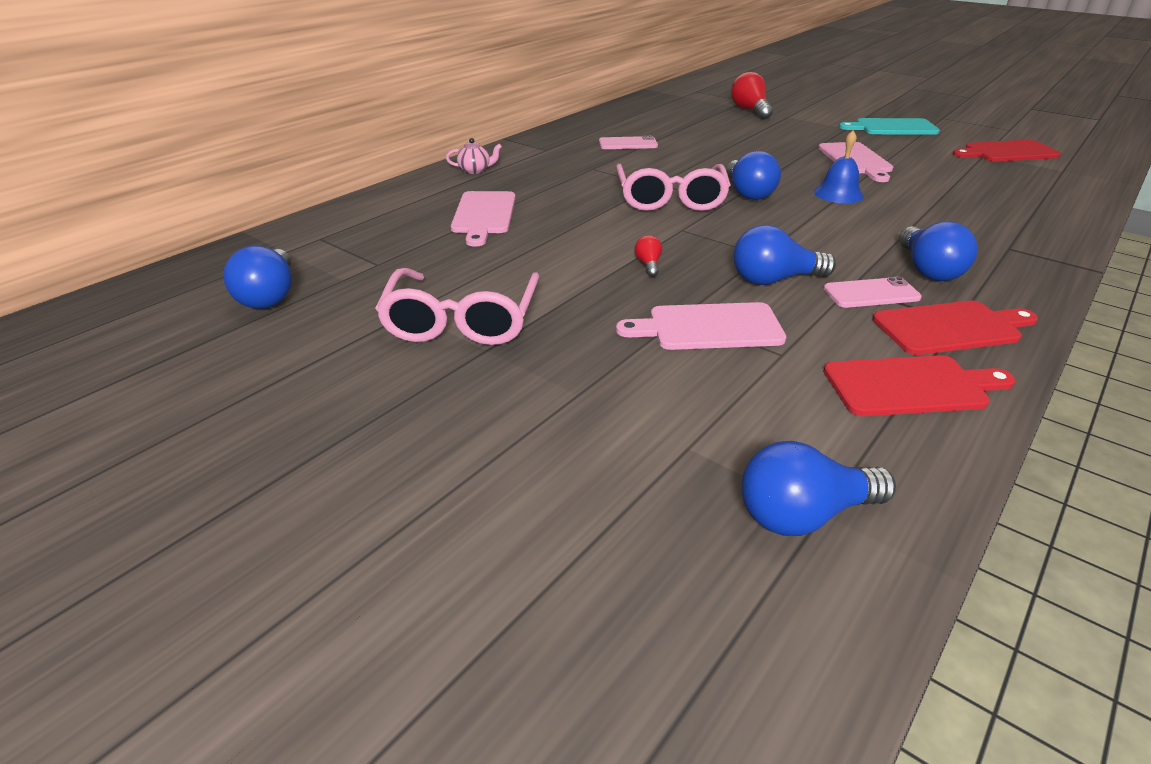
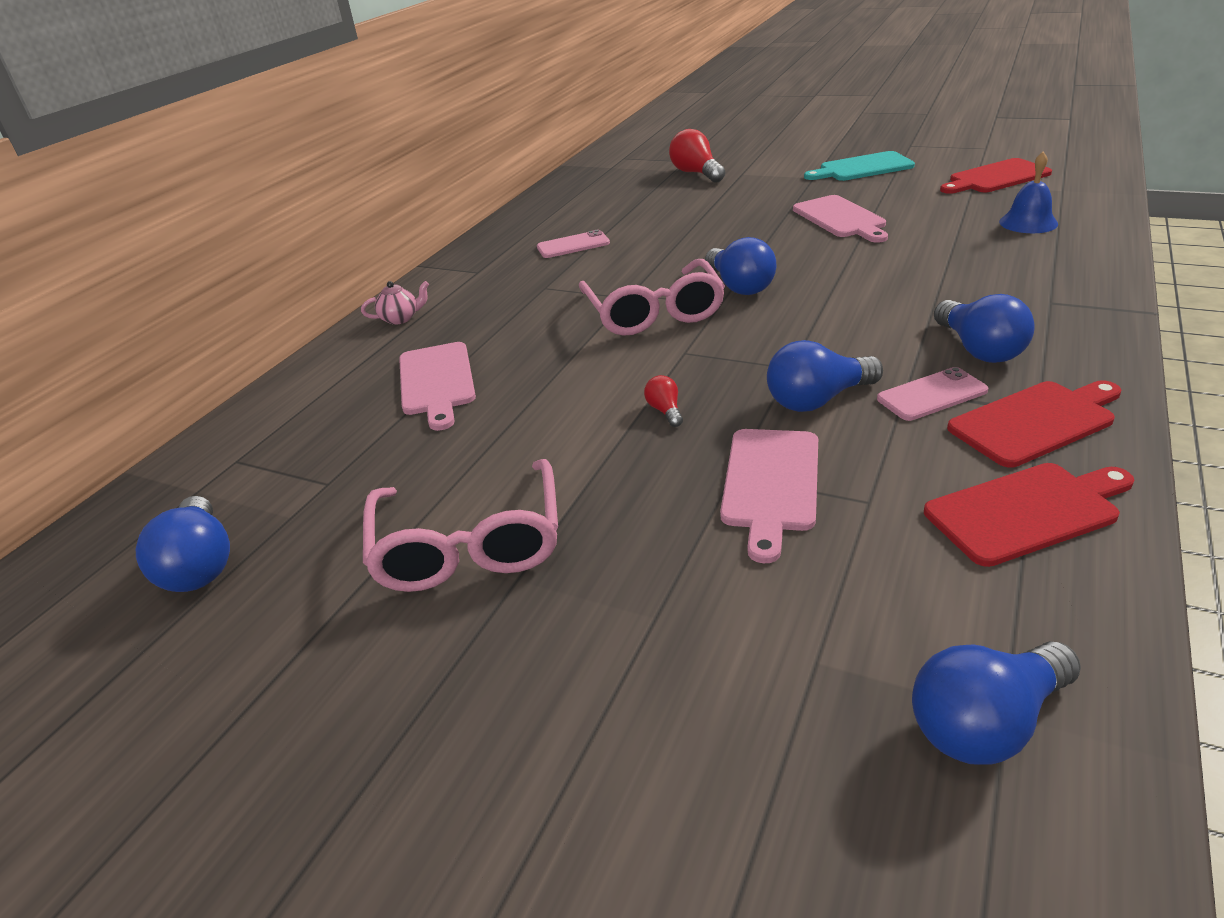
camera: 10 degrees left, 0 degrees up
pink cutting board [616,302,786,350] -> pink cutting board turned 60 degrees counterclockwise [720,429,818,563]
blue bell [814,131,864,203] -> blue bell moved to [999,152,1058,233]

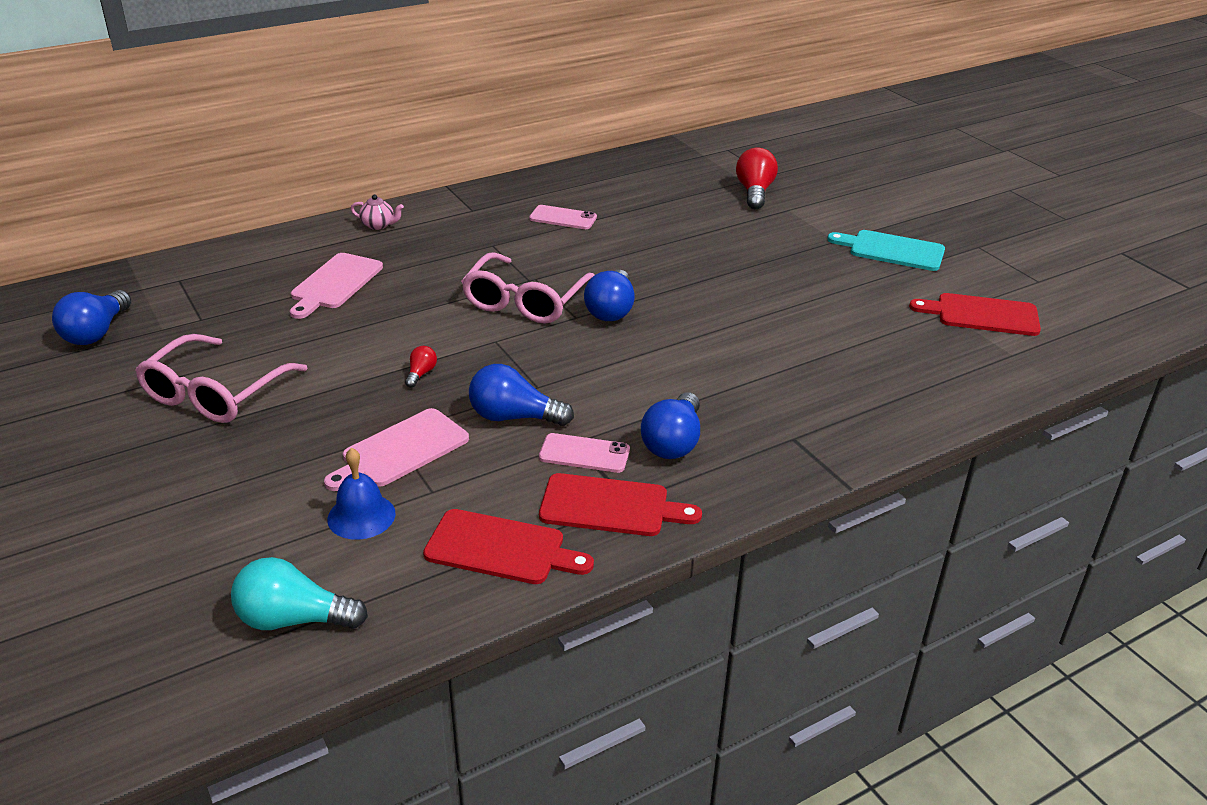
camera: 30 degrees right, 0 degrees up
pink cutting board [793,195,888,243] -> none
blue light bulb [912,641,1081,765] -> turquoise light bulb [231,557,368,630]
blue bell [999,152,1058,233] -> blue bell moved to [327,448,396,540]

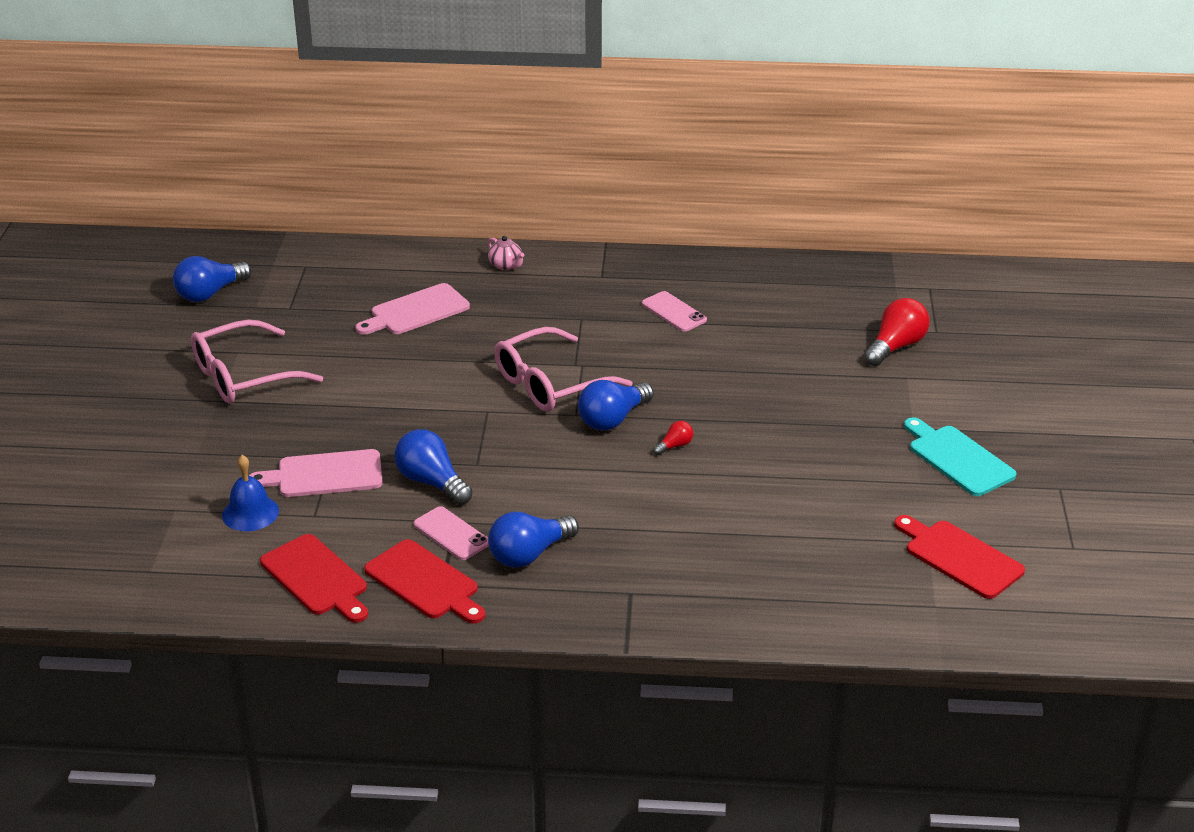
camera: 35 degrees right, 0 degrees up
turquoise light bulb [231,557,368,630] -> none
red light bulb [405,346,437,388] -> red light bulb moved to [653,421,693,455]

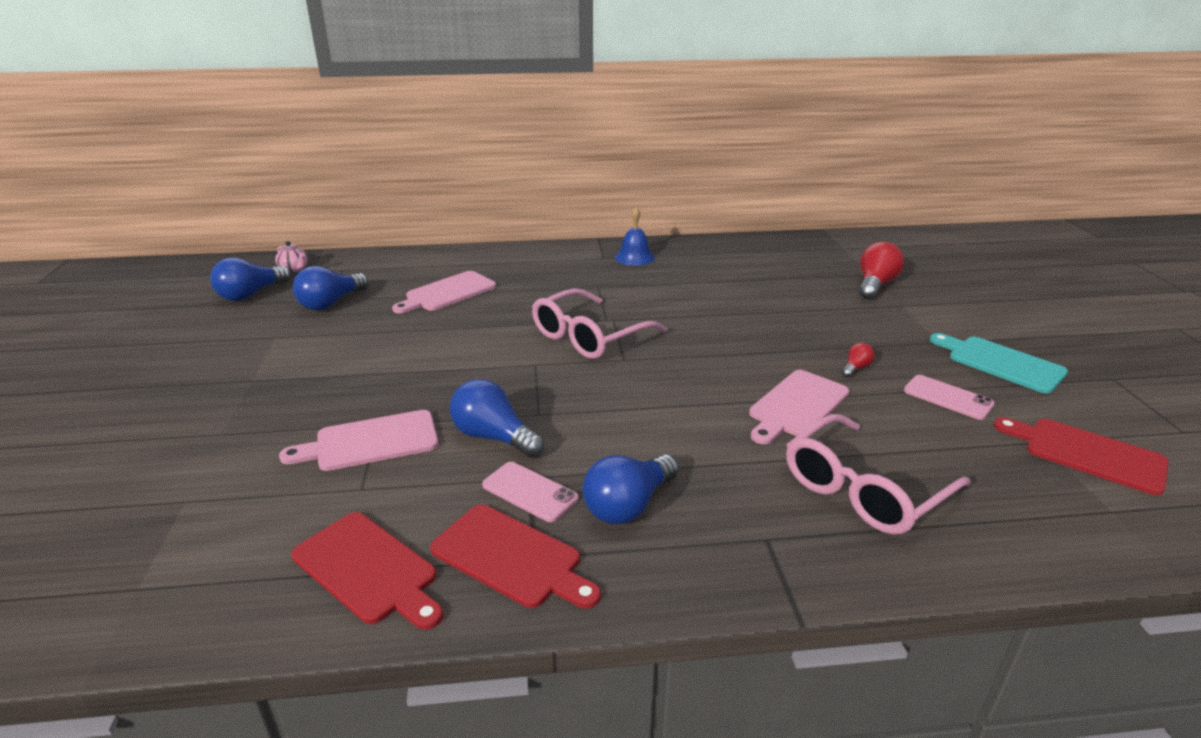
camera: 10 degrees left, 5 degrees down
pink glasses [191,320,323,404] -> pink glasses moved to [786,414,971,535]
blue bell [222,455,279,531] -> blue bell moved to [615,207,655,266]
pink teapot [487,236,524,270] -> pink teapot moved to [275,241,308,273]
blue light bulb [578,380,654,431] -> blue light bulb moved to [293,266,368,310]
pink phone [642,291,707,331] -> pink phone moved to [904,375,995,420]
red light bulb [653,421,693,455] -> red light bulb moved to [842,343,875,378]
none -> pink cutting board [749,370,850,444]

